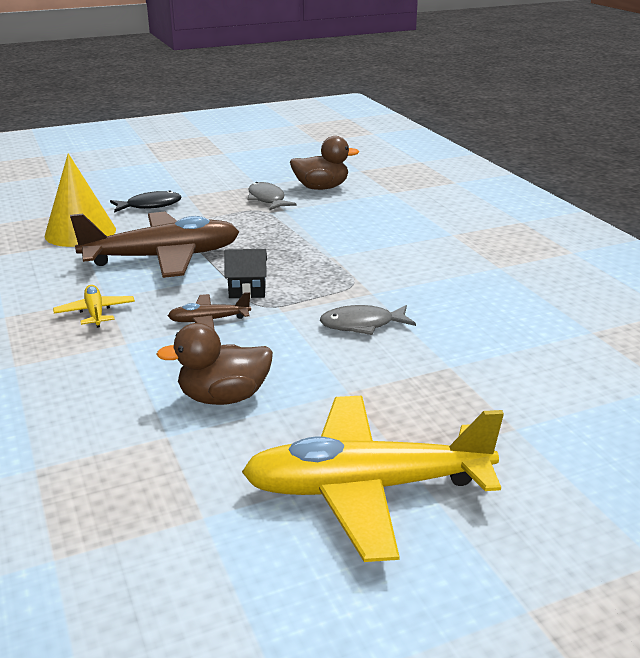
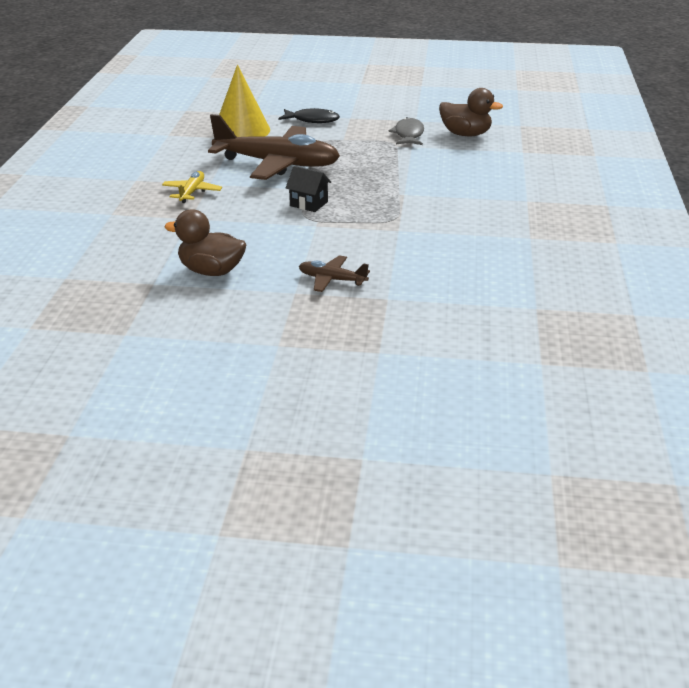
camera: 30 degrees right, 5 degrees up
brown plane [168,292,251,330] -> brown plane moved to [299,255,370,292]
yellow plane [242,396,504,562] -> none
grey fish [320,305,416,335] -> none

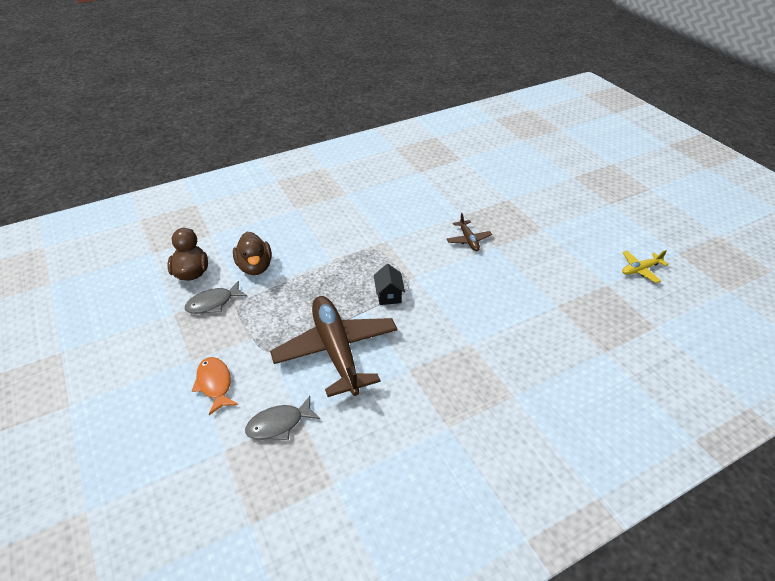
camera: 125 degrees left, 10 degrees up
yellow plane [162,171,222,203] -> yellow plane moved to [622,250,668,283]
brown duck [165,209,247,276] -> brown duck moved to [233,232,272,275]
yellow cone [219,64,270,137] -> grey fish [245,396,320,440]
black fish [278,108,340,123] -> orange fish [192,357,238,415]

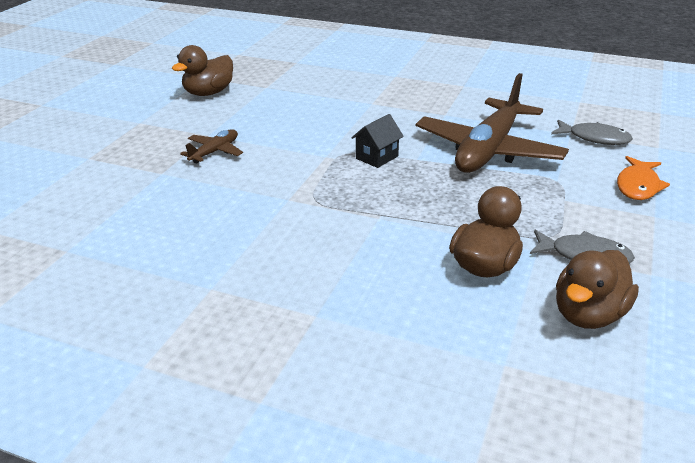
camera: 130 degrees left, 10 degrees down
yellow plane [622,250,668,283] -> none
none -> brown duck [172,45,233,96]

